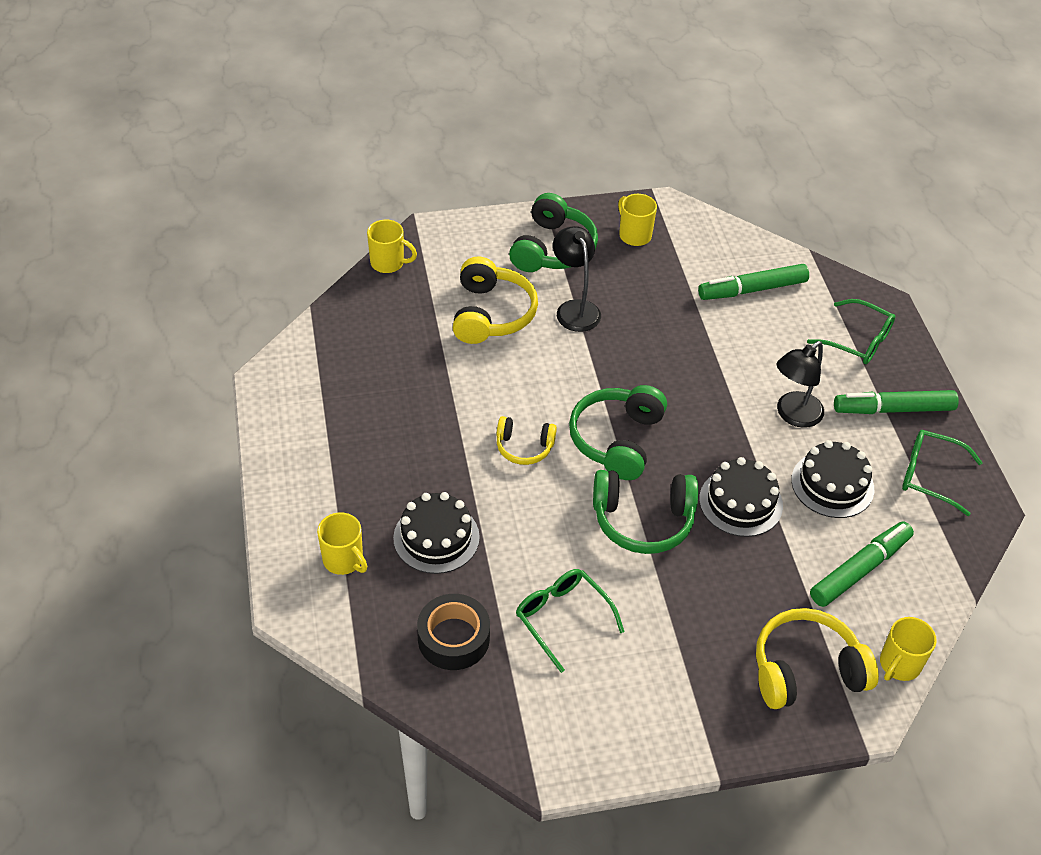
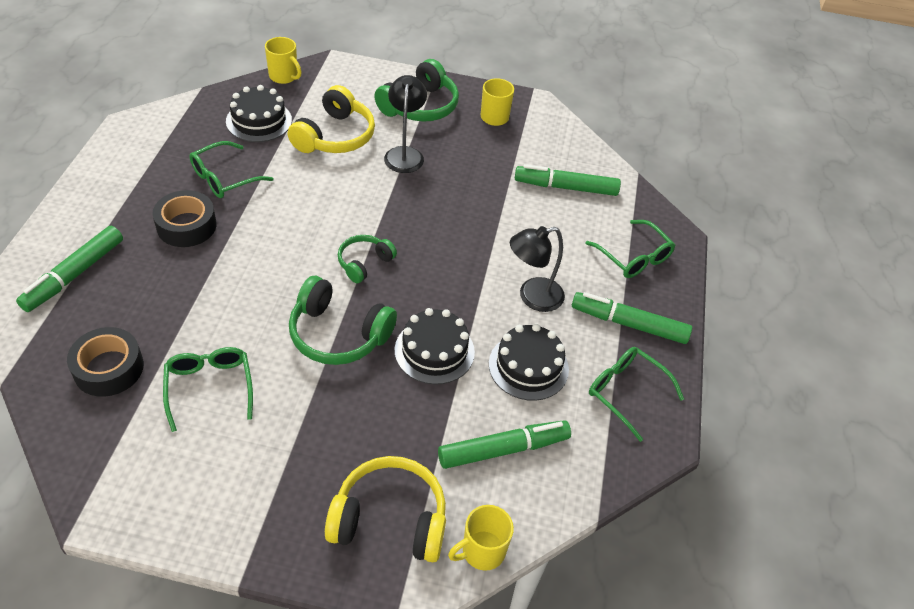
camera: 20 degrees right, 0 degrees up
yellow mug [317,512,367,575] -> green marker [16,226,123,312]
black cake [393,492,480,574] -> black cake moved to [226,85,292,142]
yellow headphones [496,416,557,465] -> none
green headphones [569,385,667,480] -> green headphones [338,235,397,283], size x0.59
none -> black tape [153,190,217,247]
none -> green glasses [189,141,274,198]

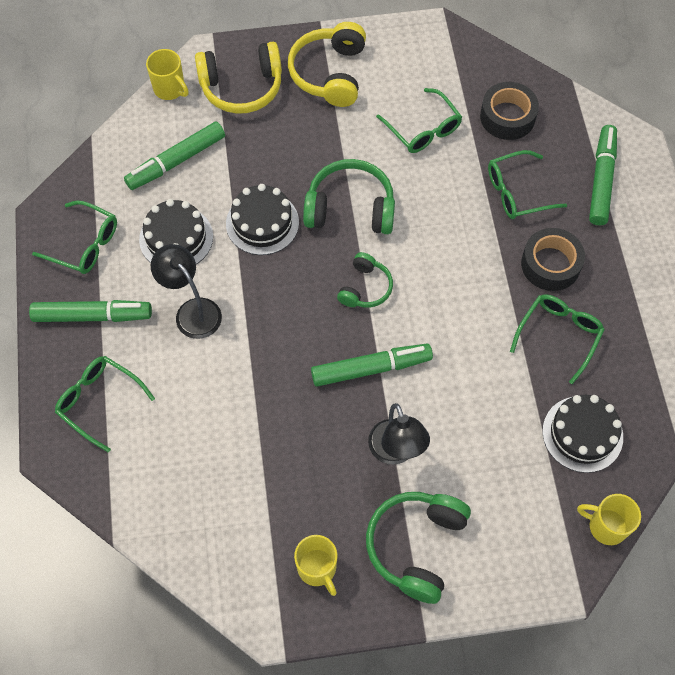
camera: 165 degrees right, 15 degrees up
yellow headphones [288,85,375,153] -> yellow headphones moved to [288,22,366,107]
yellow mug [448,505,514,571] -> yellow mug turned 90 degrees clockwise [146,49,189,100]
black lamp [510,226,565,312] -> black lamp turned 90 degrees counterclockwise [151,244,222,339]
green marker [515,164,621,196] -> green marker moved to [311,344,433,387]
none -> green glasses [488,150,567,219]

